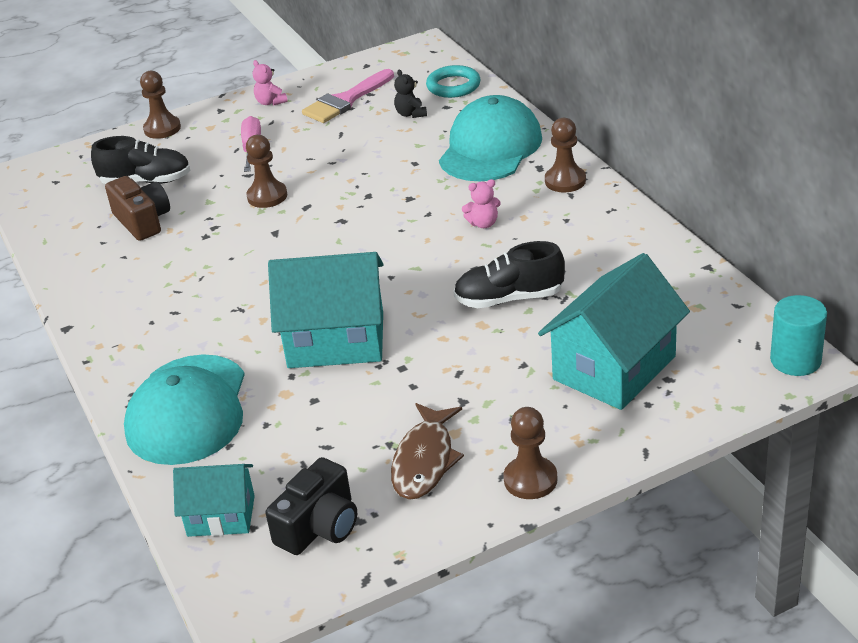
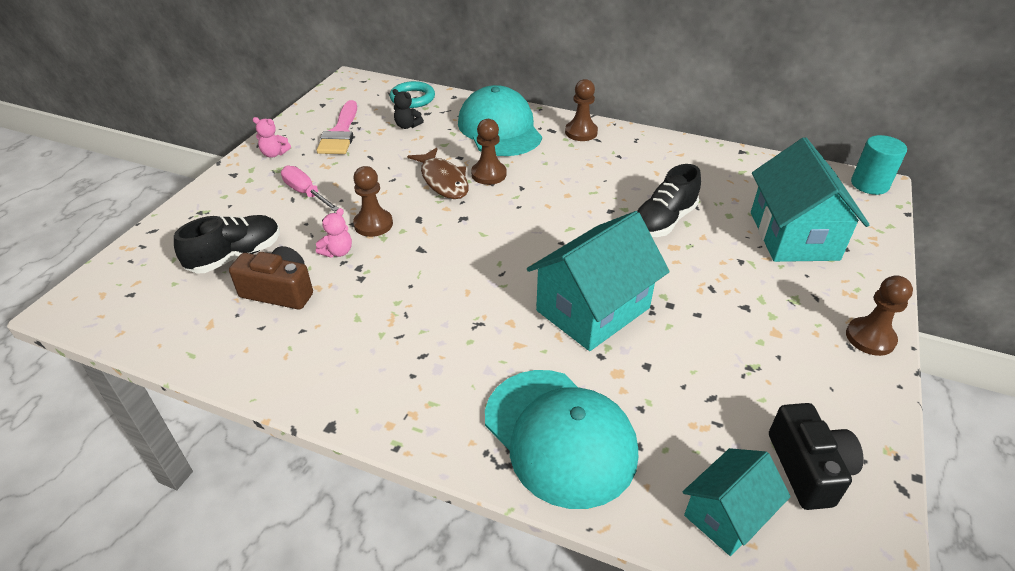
camera: 45 degrees left, 5 degrees up
brown pawn [140,71,181,139] -> brown pawn moved to [471,119,506,185]
brown fish [391,403,464,500] -> brown fish moved to [407,148,469,199]
pink teddy bear [462,179,501,228] -> pink teddy bear moved to [316,208,352,258]

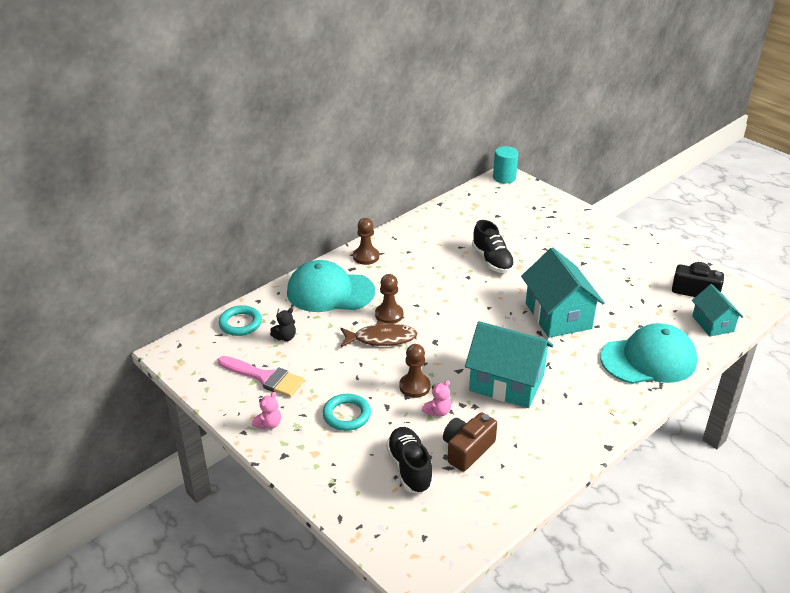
camera: 65 degrees left, 5 degrees down
pink screwdriver [281,166,339,212] -> turquoise ring [323,394,371,431]
pink teddy bear [316,208,352,258] -> pink teddy bear turned 75 degrees clockwise [422,380,451,416]
turquoise house [751,137,869,262] -> turquoise house moved to [465,321,553,408]
brown pawn [846,275,913,356] -> none

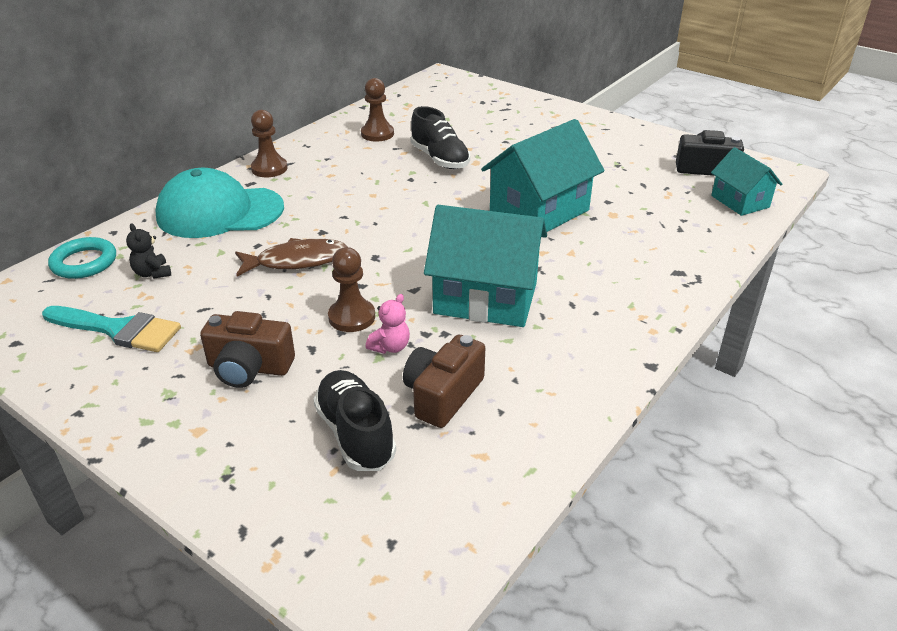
camera: 10 degrees left, 0 degrees up
pink brush [218,356,305,397] -> turquoise brush [42,306,181,352]
pink teddy bear [252,392,281,429] -> none
black teddy bear [270,308,296,341] -> black teddy bear turned 105 degrees clockwise [126,223,171,279]
turquoise ring [323,394,371,431] -> brown camera [200,311,295,388]
brown pawn [375,274,403,324] -> brown pawn moved to [361,78,394,142]
turquoise cylinder [493,146,518,183] -> none
turquoise house [521,248,605,338] -> turquoise house turned 75 degrees clockwise [481,119,604,232]
turquoise cap [600,323,697,384] -> none

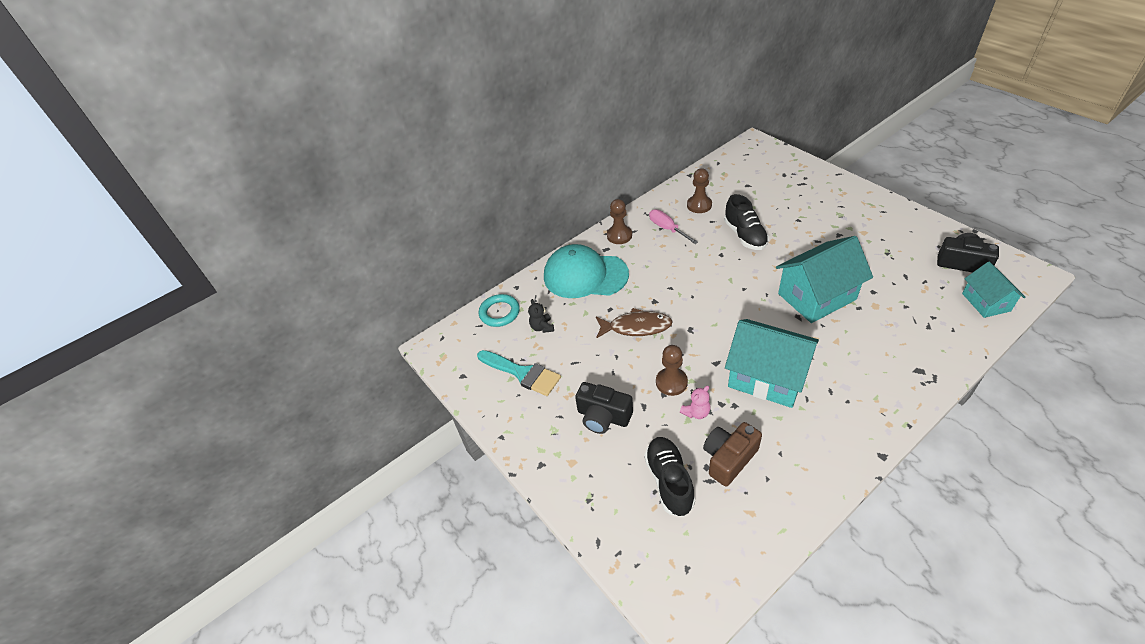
camera: 20 degrees right, 10 degrees up
brown camera [200,311,295,388] -> black camera [575,382,633,434]
none -> pink screwdriver [649,209,698,244]

